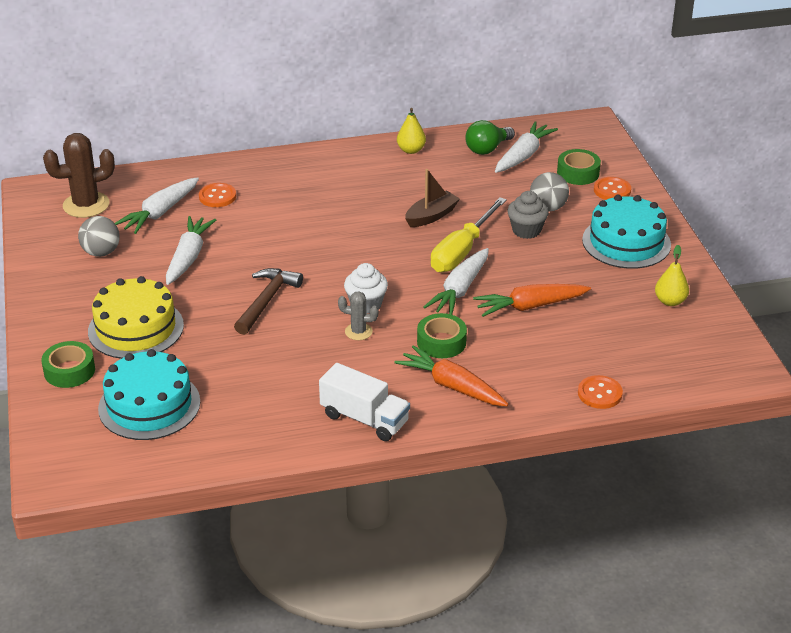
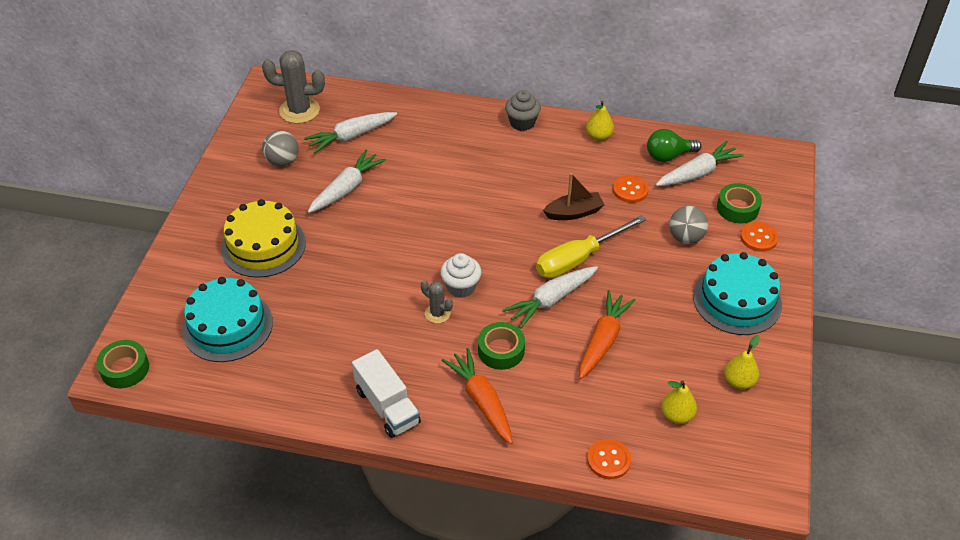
camera: 25 degrees right, 10 degrees up
green tape [41,341,95,388] -> green tape moved to [96,340,149,388]
brown cactus [43,133,115,218] -> grey cactus [262,50,325,124]
orange button [199,183,236,207] -> orange button moved to [613,175,649,203]
brown hammer [234,268,303,335] -> none
orange carrot [473,284,591,317] -> orange carrot turned 105 degrees clockwise [579,290,636,379]
grey cupcake [507,191,549,239] -> grey cupcake moved to [505,90,541,131]
none -> yellow pear [661,380,697,424]

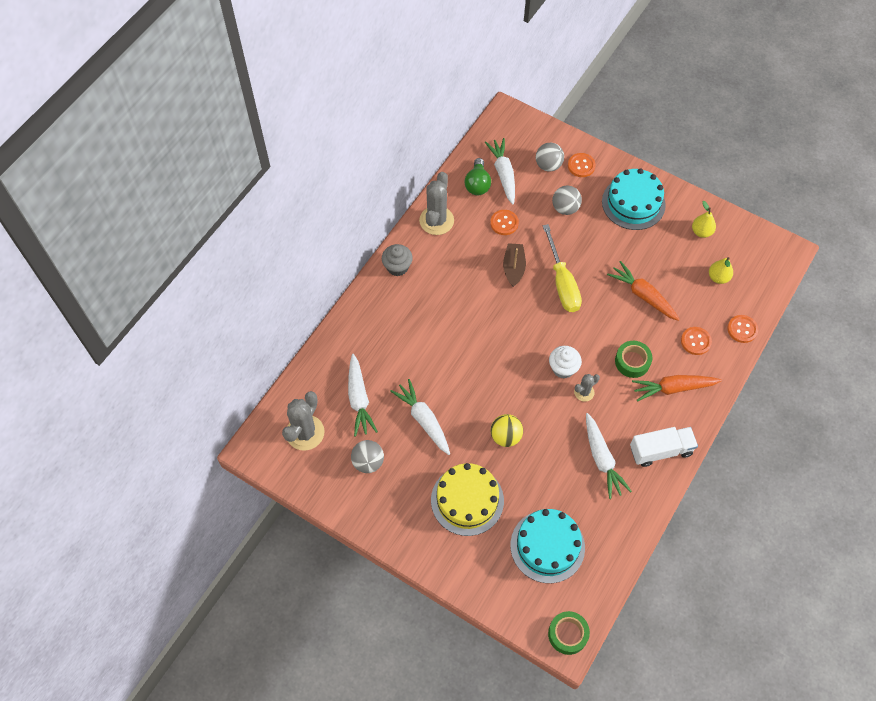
camera: 70 degrees left, 15 degrees up
white carrot [502,266,598,328] -> white carrot moved to [586,413,632,499]
yellow pear [586,101,614,141] -> grey cactus [419,172,454,235]
green tape [717,183,762,223] -> grey ball [536,143,564,172]
none -> yellow ball [491,414,523,447]
none -> orange button [681,327,712,355]

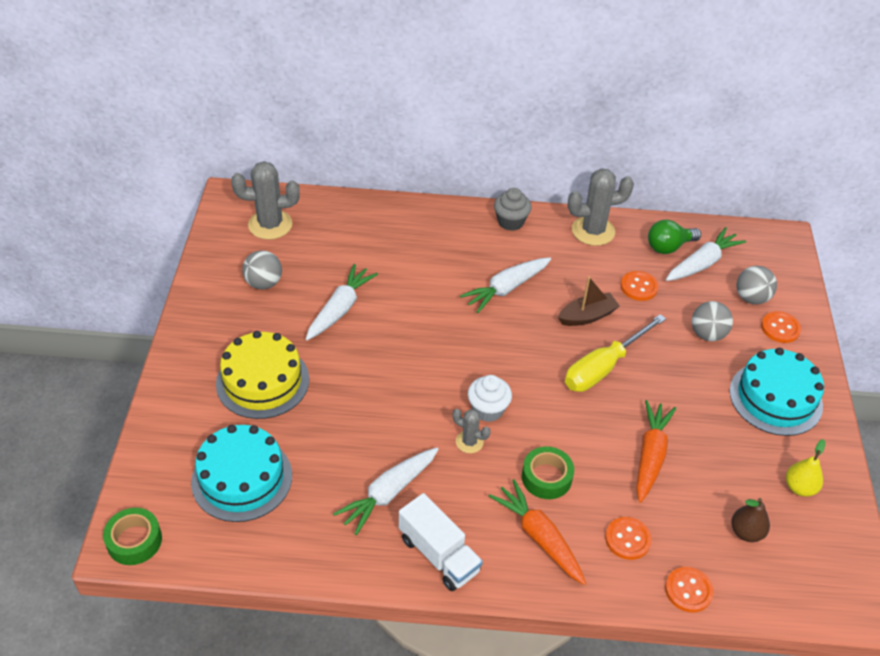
camera: 60 degrees right, 15 degrees down
white carrot [348,354,378,437] -> white carrot moved to [460,257,551,313]
yellow ball [491,414,523,447] -> none
yellow pear [709,257,733,284] -> brown pear [731,498,770,542]

